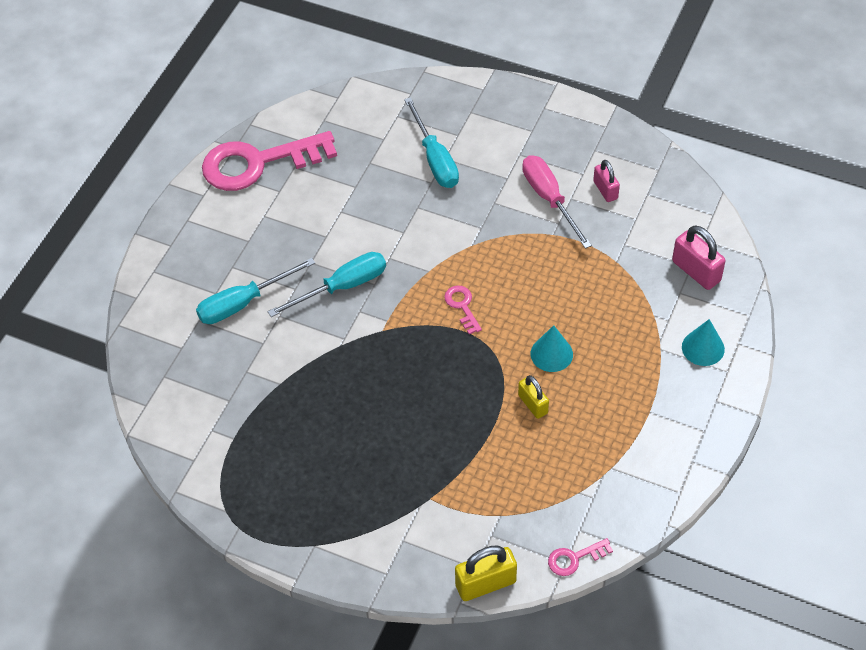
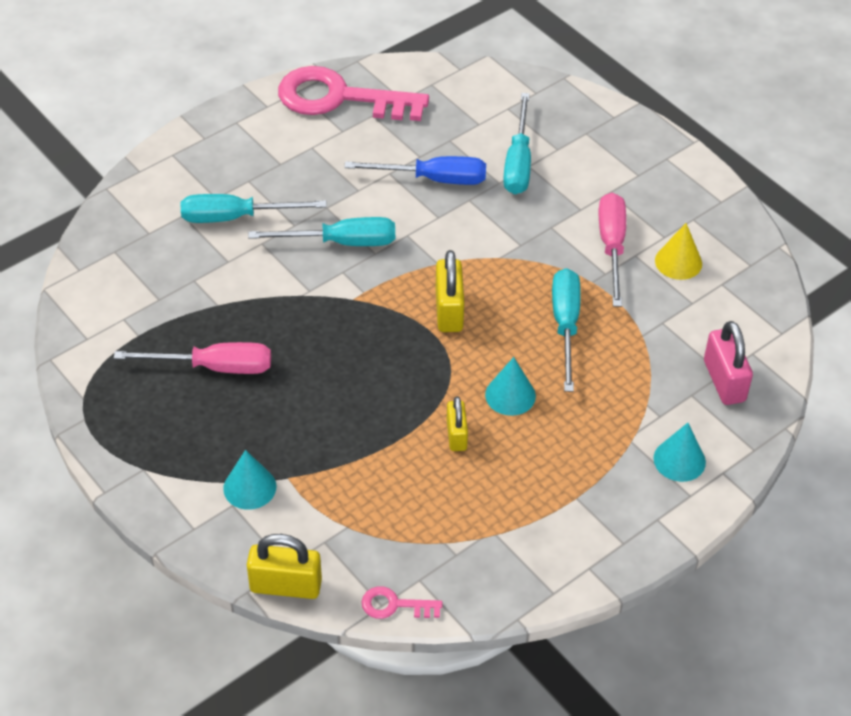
camera: 25 degrees right, 5 degrees down
pink key [444,286,482,334] -> yellow padlock [435,250,464,332]
pink padlock [593,160,620,202] -> yellow cone [655,223,702,280]
none -> pink screwdriver [114,342,271,374]
none -> turquoise cone [223,450,276,510]
none -> blue screwdriver [344,156,486,185]
none -> turquoise screwdriver [552,268,581,392]

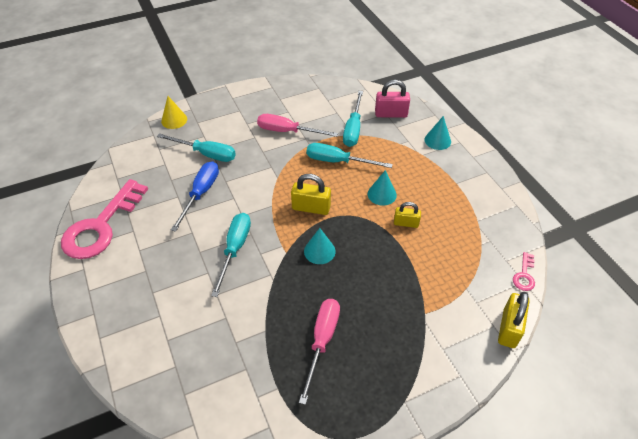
camera: 75 degrees left, 0 degrees up
turquoise screwdriver [181,194,327,223] -> turquoise screwdriver moved to [343,91,363,147]
turquoise cone [223,450,276,510] -> turquoise cone moved to [304,228,336,264]
yellow cone [655,223,702,280] -> yellow cone moved to [161,96,187,129]

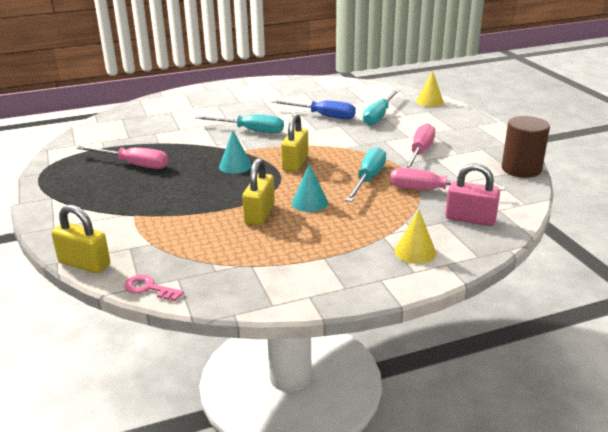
camera: 95 degrees right, 20 degrees down
pink key [61,179,148,259] -> none
turquoise screwdriver [343,91,363,147] -> pink screwdriver [390,168,505,191]
pink padlock [375,80,410,118] -> pink padlock turned 75 degrees counterclockwise [445,163,500,226]
yellow padlock [394,202,421,228] -> yellow padlock [242,158,275,226], size x1.54
turquoise cone [424,116,451,150] -> yellow cone [395,210,436,264]
none -> brown cylinder [502,116,550,178]

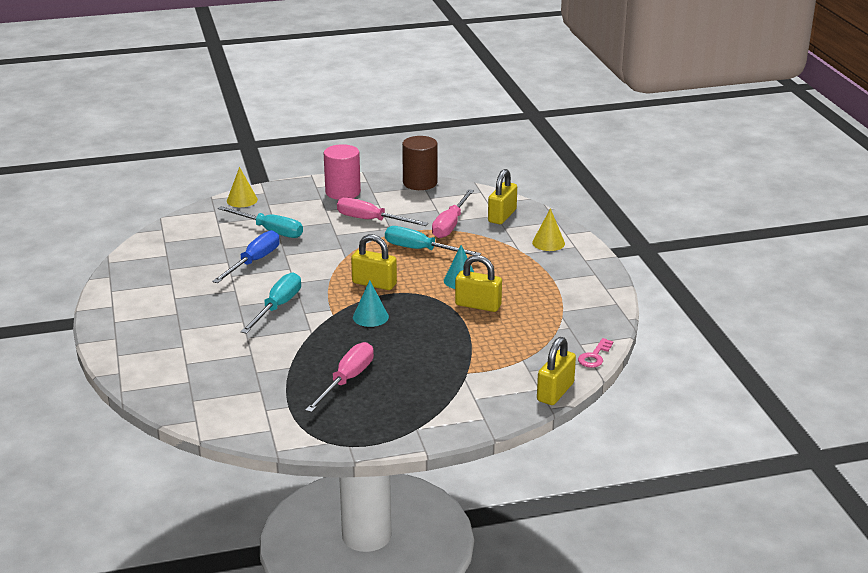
camera: 85 degrees left, 0 degrees up
pink padlock [445,163,500,226] -> yellow padlock [488,169,517,224]
none -> pink cylinder [324,144,361,200]

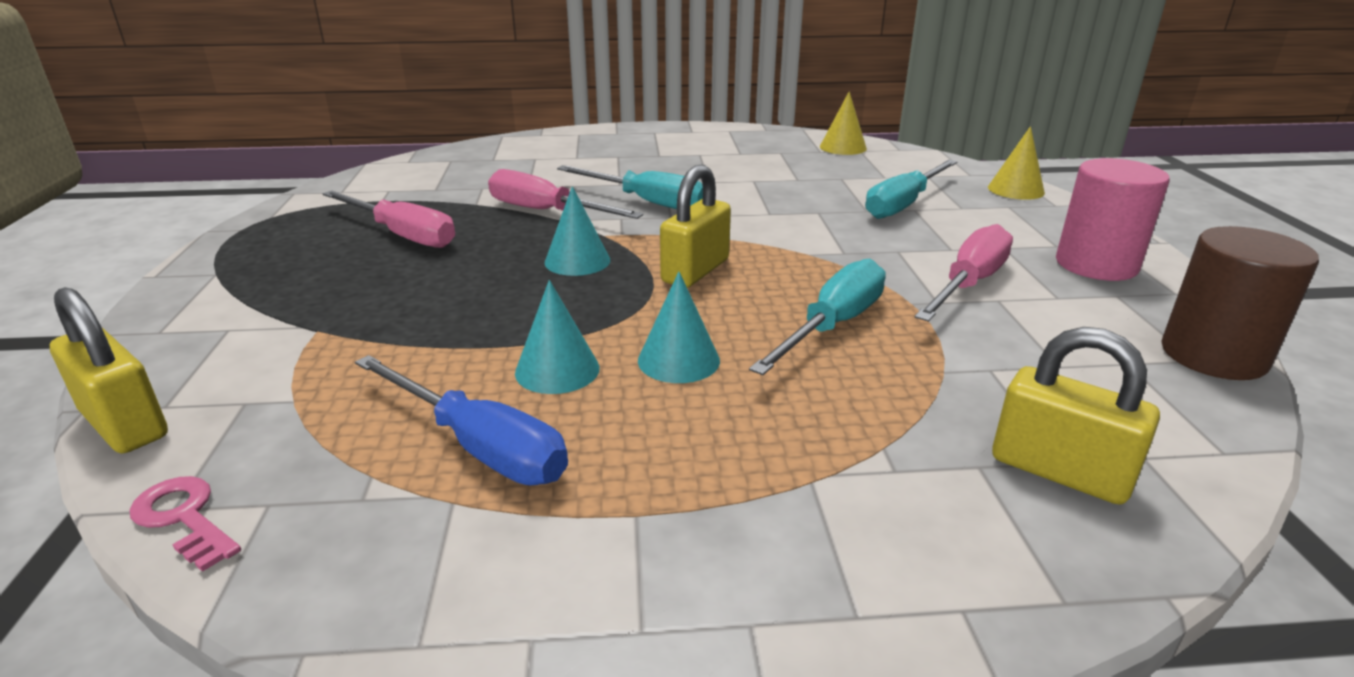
camera: 100 degrees right, 0 degrees up
blue screwdriver [212,230,280,283] -> blue screwdriver moved to [355,355,568,485]
pink screwdriver [432,189,474,238] -> pink screwdriver moved to [488,169,643,219]
yellow padlock [455,255,502,312] -> turquoise cone [515,280,600,394]
yellow cone [532,208,565,251] -> yellow cone moved to [820,91,867,155]

